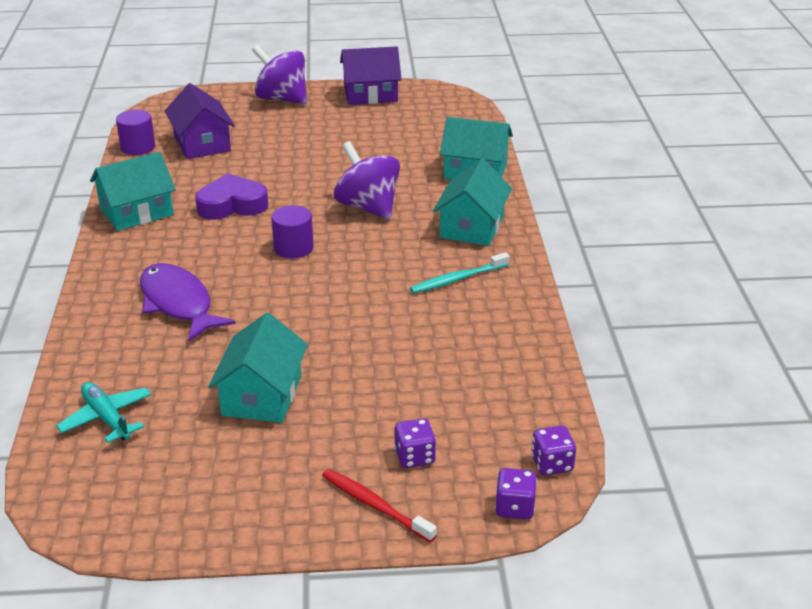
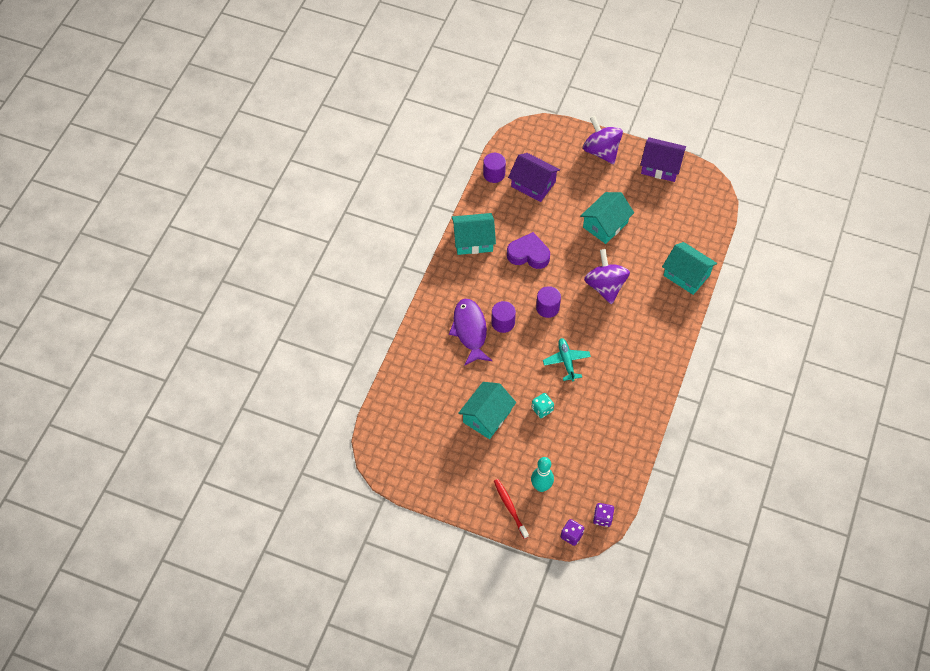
camera: 25 degrees right, 25 degrees up
turquoise plane [56,382,152,443] -> turquoise plane moved to [543,338,591,381]
purple house [165,83,235,159] -> purple house turned 60 degrees counterclockwise [508,153,560,202]
purple dice [394,419,436,468] -> turquoise bowling pin [531,457,554,492]
turquoise toothbrush [410,252,510,294] -> none
turquoise house [433,159,512,246] -> turquoise house moved to [580,192,634,244]
none -> purple cylinder [491,301,516,333]
none -> turquoise dice [531,393,554,418]

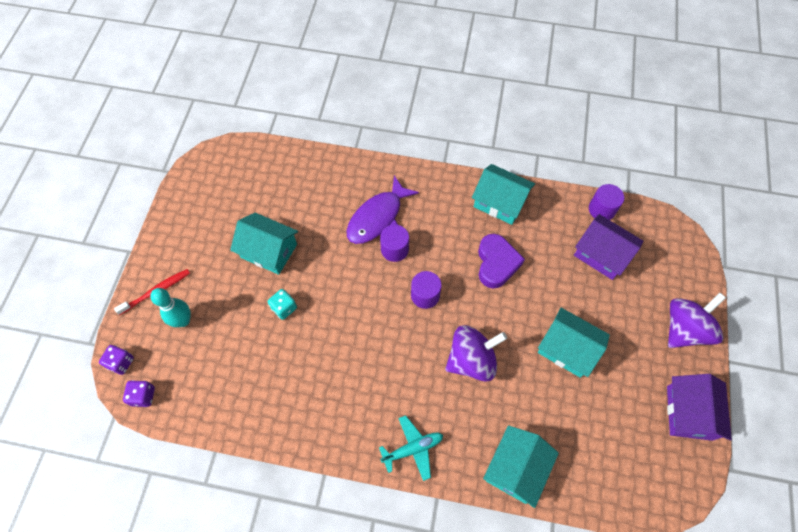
camera: 80 degrees right, 5 degrees up
purple fish [449,299,492,366] -> purple fish turned 150 degrees clockwise [346,175,419,244]
turquoise house [452,213,496,255] -> turquoise house turned 45 degrees counterclockwise [472,164,535,225]
purple house [508,153,560,202] -> purple house turned 75 degrees counterclockwise [574,214,643,280]
turquoise plane [543,338,591,381] -> turquoise plane moved to [379,415,443,481]

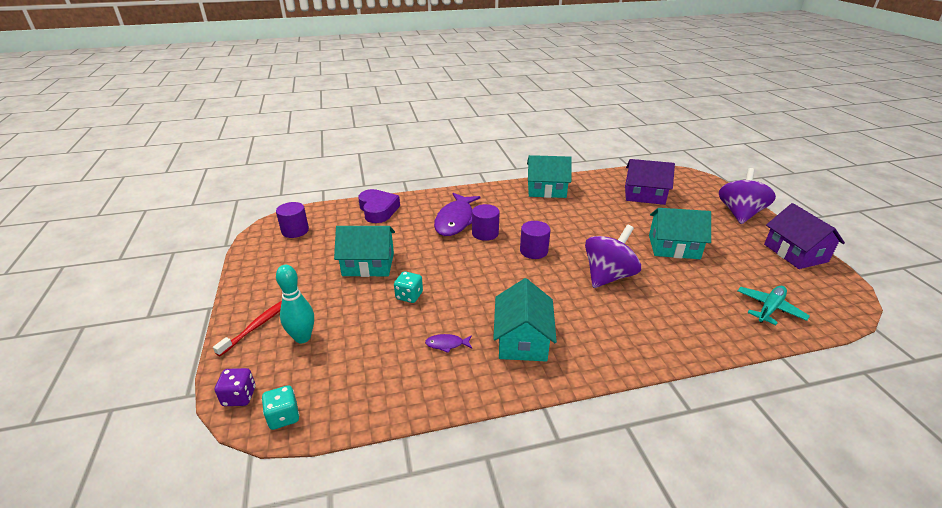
camera: 25 degrees left, 30 degrees down
purple dice [123,380,155,407] -> turquoise dice [262,385,299,430]
turquoise plane [379,415,443,481] -> turquoise plane moved to [738,286,810,325]
purple heart [478,234,525,289] -> purple heart moved to [358,189,400,223]
turquoise house [483,425,559,508] -> turquoise house moved to [493,278,557,362]
purple cylinder [589,184,624,220] -> purple cylinder moved to [276,202,309,238]
none -> purple fish [425,334,472,353]

